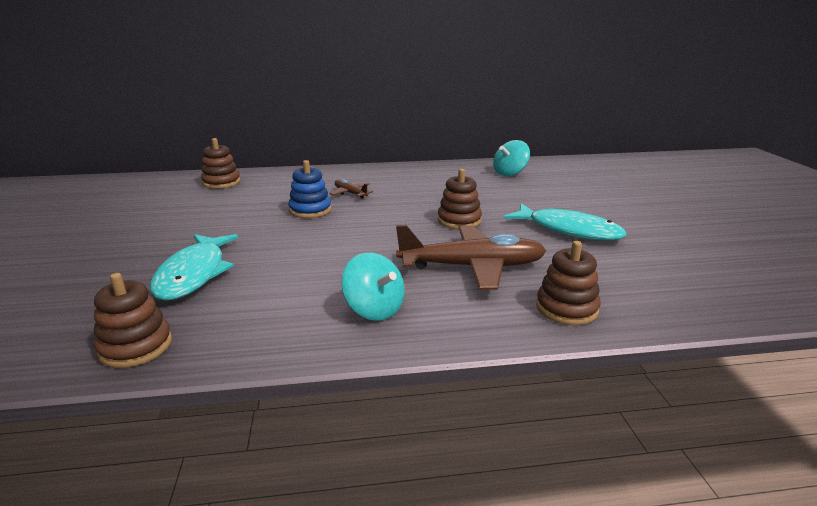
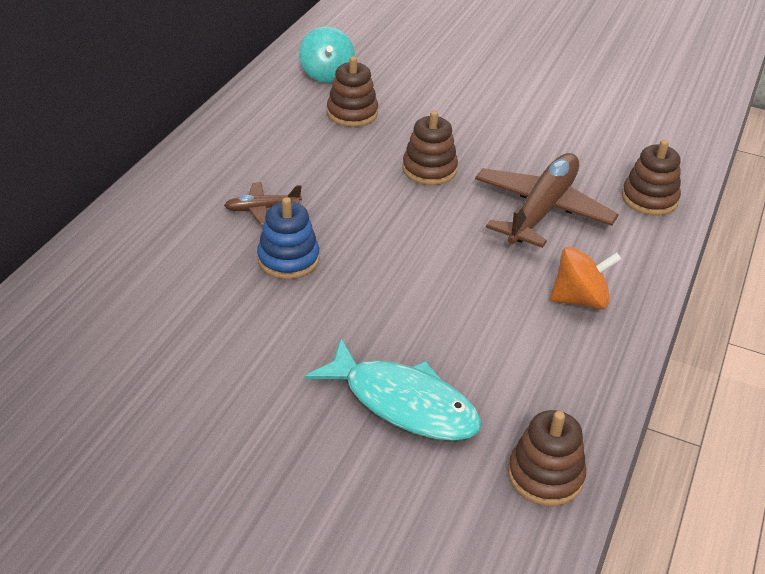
camera: 60 degrees left, 15 degrees up
brown stacking toy [201,138,240,189] -> brown stacking toy moved to [327,56,378,127]
turquoise spinning top [341,252,405,321] -> orange spinning top [550,247,622,309]
turquoise fish [504,203,626,241] -> none

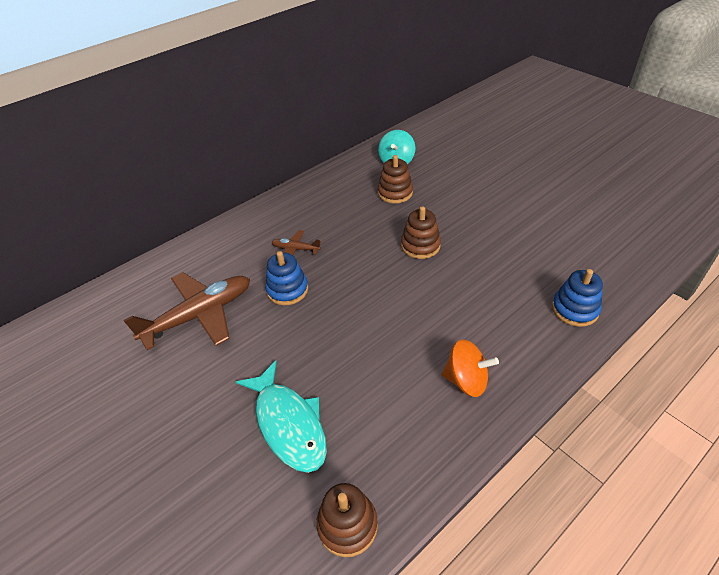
camera: 30 degrees right, 5 degrees up
brown plane [475,153,619,248] -> brown plane moved to [124,272,250,350]
brown stacking toy [622,140,681,216] -> blue stacking toy [552,269,603,327]

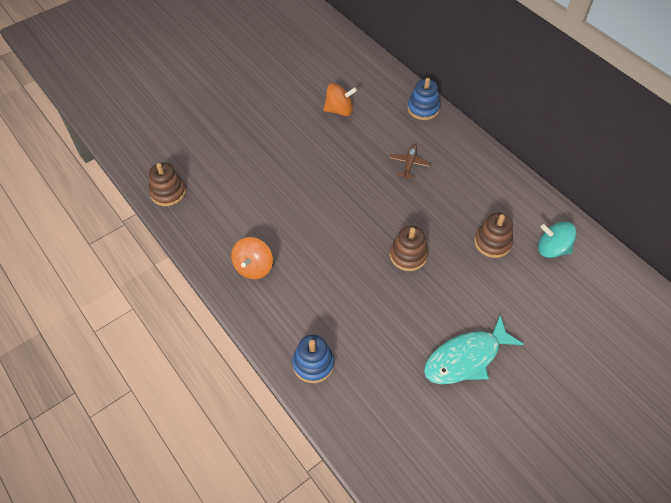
camera: 90 degrees right, 10 degrees up
brown plane [124,272,250,350] -> orange spinning top [324,83,357,116]
turquoise fish [236,361,327,473] -> turquoise fish moved to [424,315,524,384]
blue stacking toy [265,251,308,305] -> blue stacking toy moved to [407,78,440,120]

